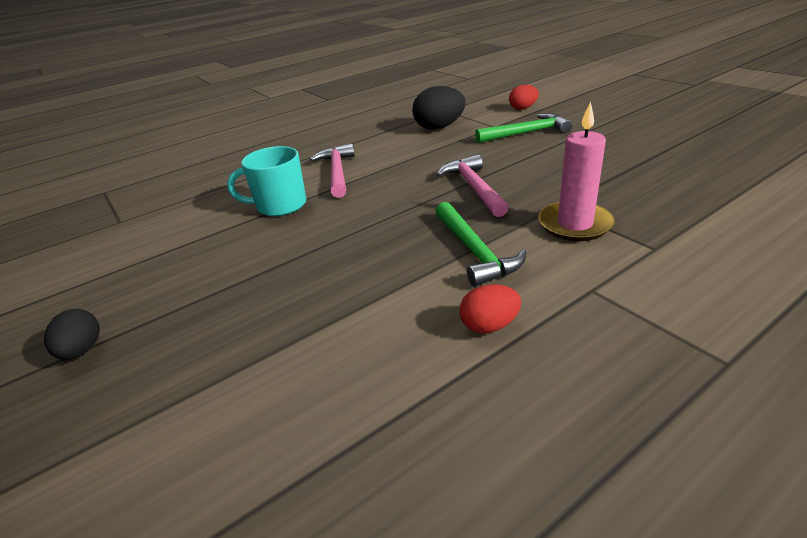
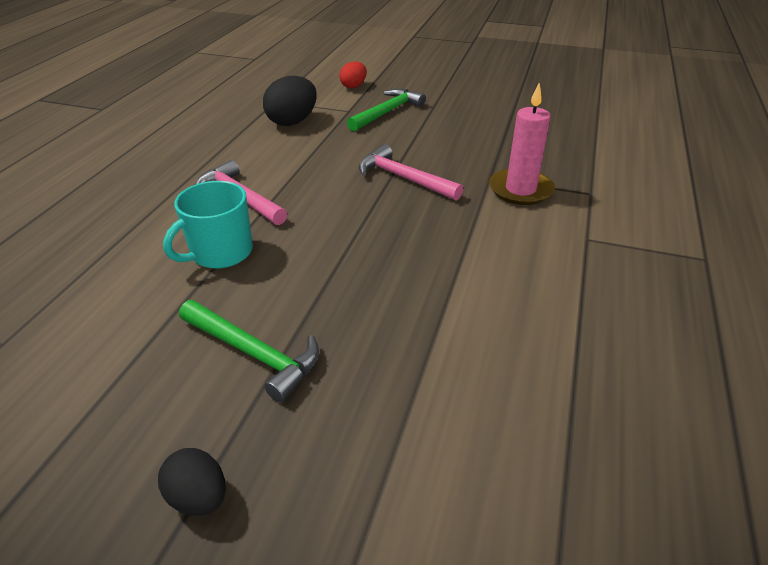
camera: 40 degrees left, 5 degrees up
green hammer [435,202,526,287] -> green hammer moved to [179,300,319,402]
red egg [460,284,521,333] -> none

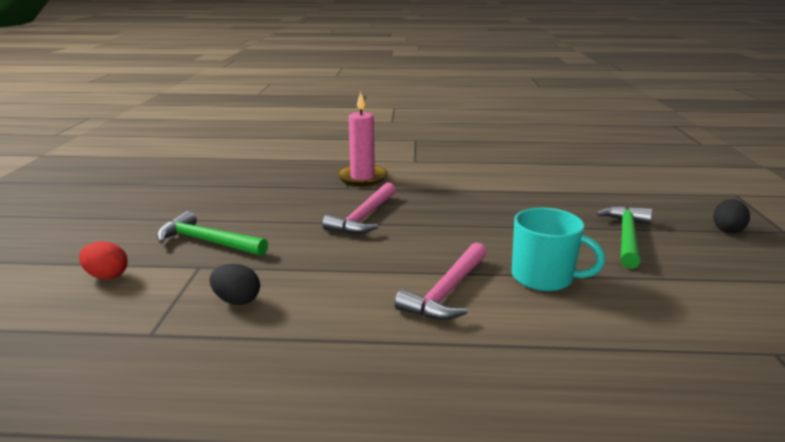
camera: 105 degrees left, 15 degrees down
black egg [263,76,317,126] -> black egg [209,264,260,305], size x0.60

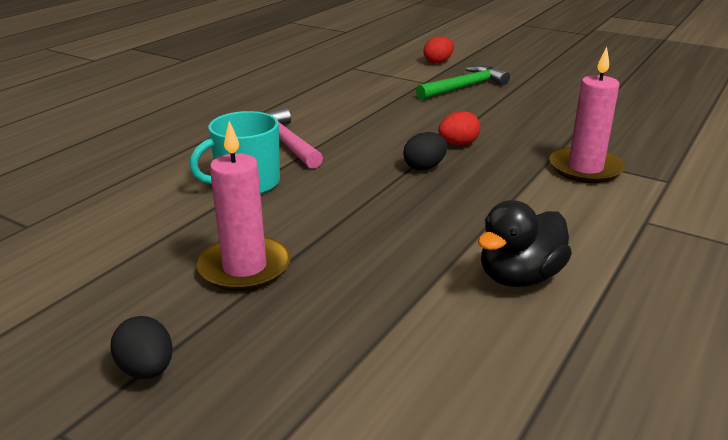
camera: 120 degrees right, 5 degrees up
black egg [209,264,260,305] -> black egg moved to [403,132,448,170]
pink hammer [322,182,396,234] -> red egg [438,111,481,146]
green hammer [596,206,652,269] -> pink candle [197,121,291,291]
none -> black duck [478,200,572,287]

